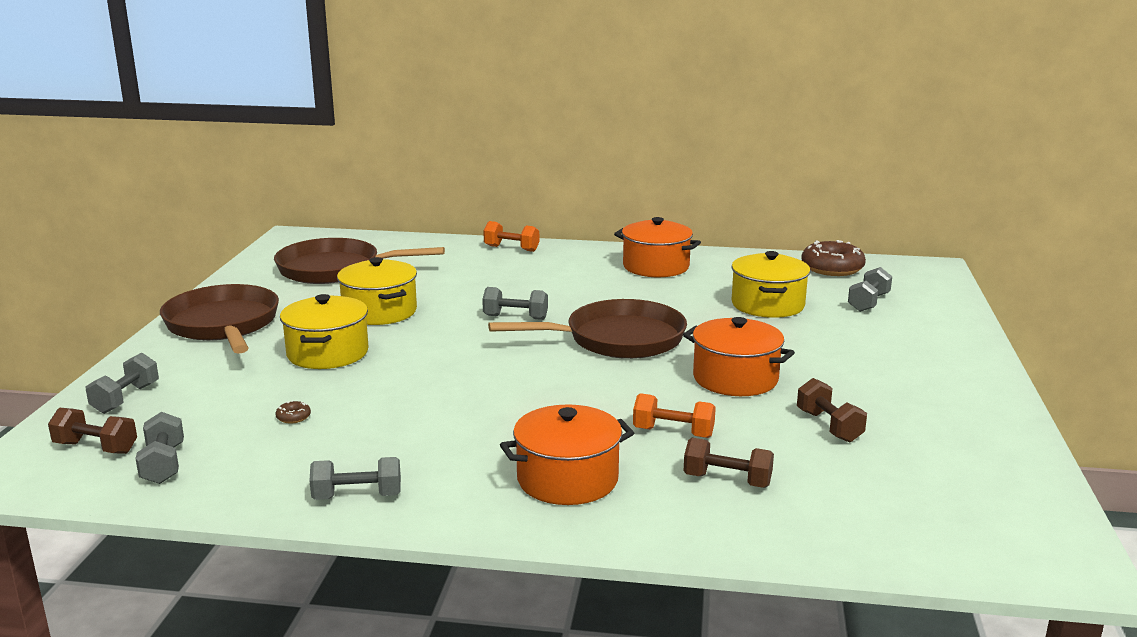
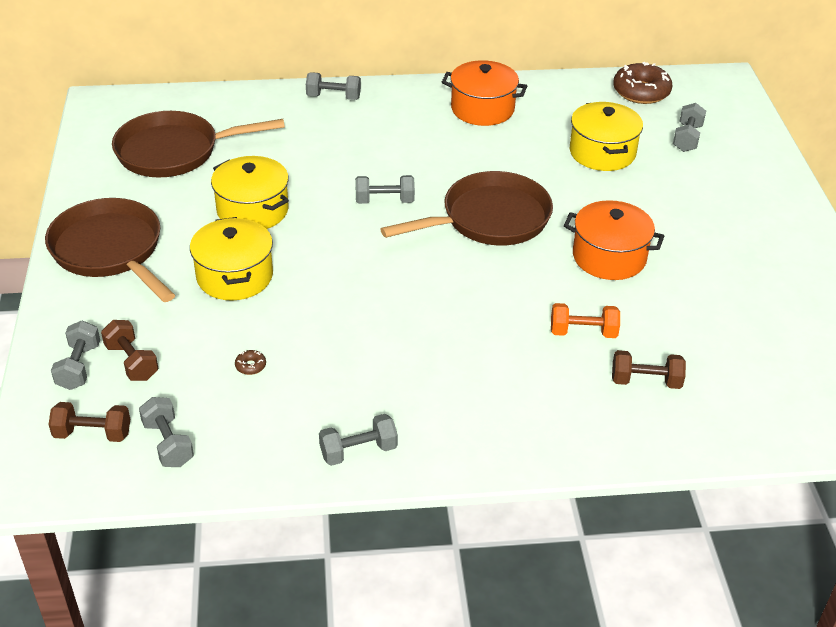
camera: 15 degrees left, 20 degrees up
orange dumbbell [483,221,539,252] -> grey dumbbell [306,72,361,100]
orange pot [500,404,634,505] -> none
brown dumbbell [797,378,867,443] -> brown dumbbell moved to [101,320,159,381]

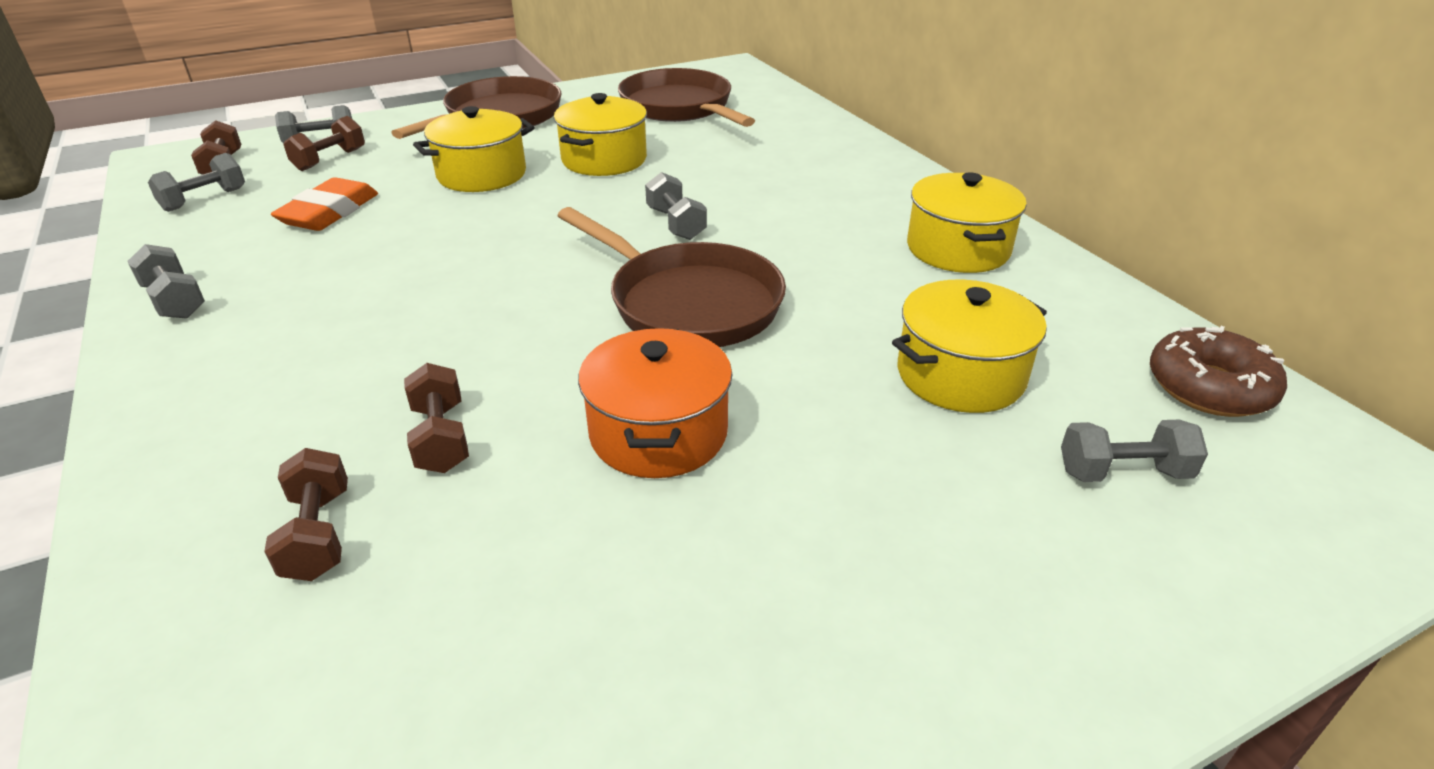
camera: 70 degrees right, 5 degrees down
brown donut [235,350,266,375] -> orange eraser [271,177,378,231]
grey dumbbell [306,72,361,100] -> none
orange pot [442,60,527,126] -> yellow pot [907,172,1027,273]
orange dumbbell [551,303,620,338] -> brown dumbbell [404,363,469,473]

